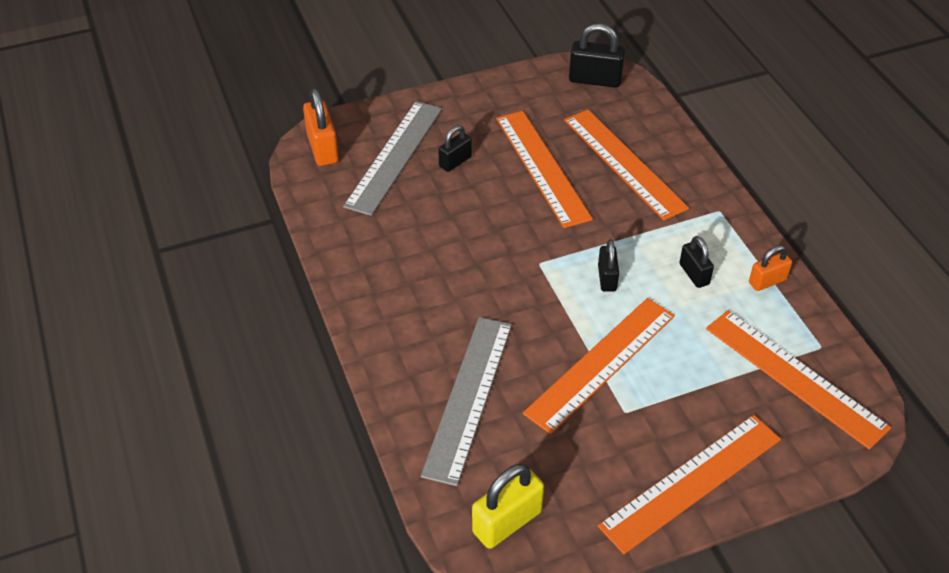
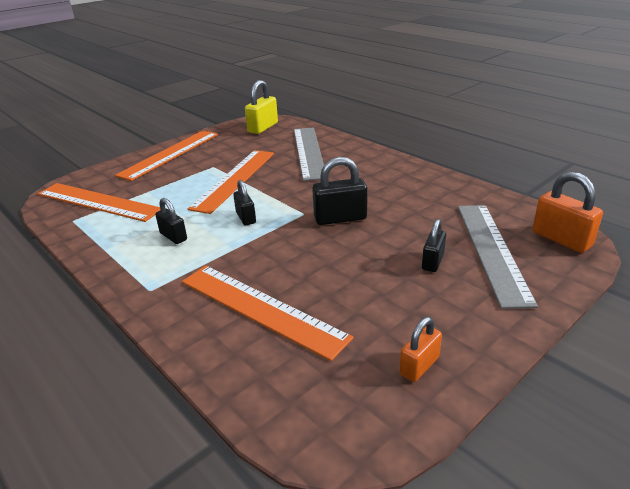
camera: 160 degrees right, 15 degrees down
orange ruler [496,111,593,228] -> none
black padlock [569,24,625,88] -> black padlock moved to [312,157,367,225]
orange padlock [749,245,792,291] -> orange padlock moved to [399,317,442,382]

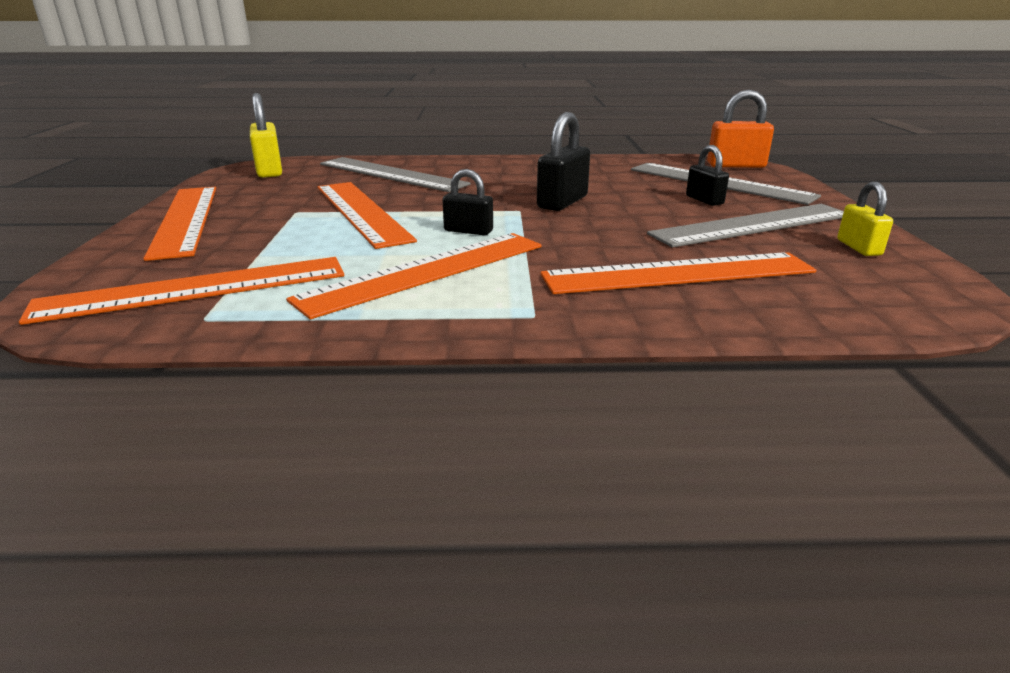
camera: 50 degrees left, 5 degrees down
black padlock [155,198,187,244] -> orange ruler [286,233,542,319]
orange padlock [399,317,442,382] -> yellow padlock [837,182,893,256]
none -> grey ruler [647,204,844,248]

